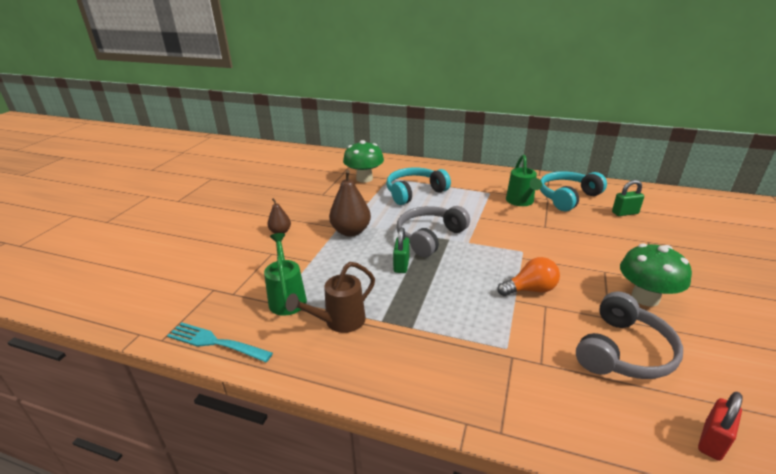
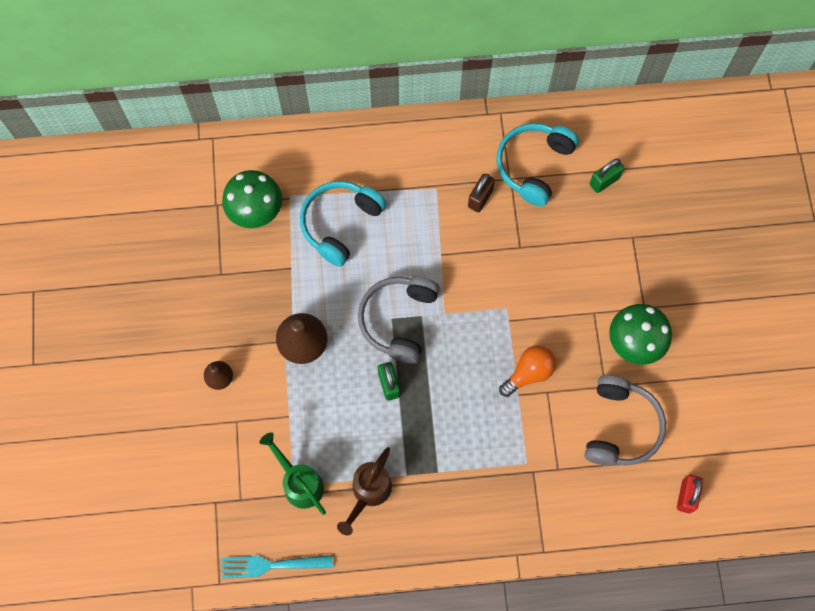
camera: 25 degrees left, 40 degrees up
green watering can [506,155,542,206] -> brown padlock [468,174,495,212]

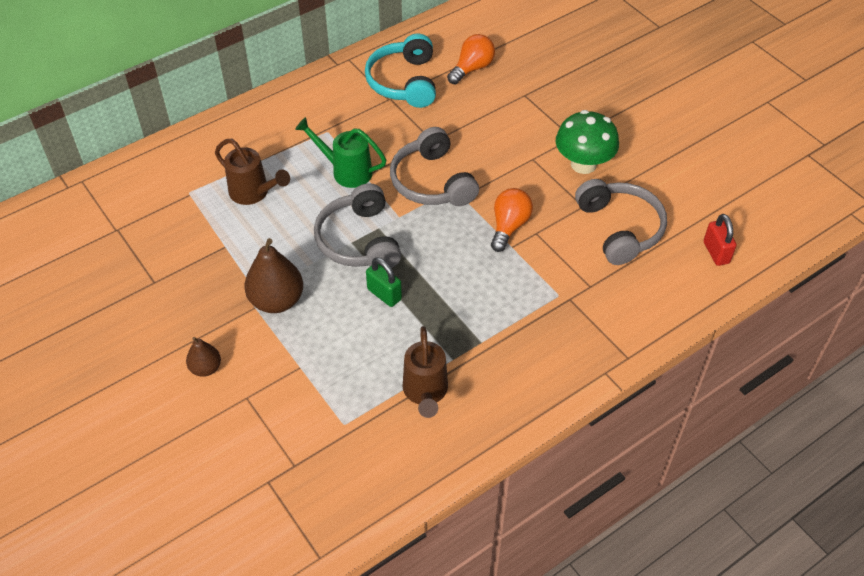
camera: 30 degrees left, 20 degrees down
turquoise fork [221,555,333,579] -> none
green mushroom [222,170,282,228] -> none
green watering can [259,432,326,515] -> green watering can moved to [295,117,386,188]
turquoise headphones [300,181,387,267] -> brown watering can [215,139,290,205]
brown padlock [468,174,495,212] -> none
green padlock [590,158,624,193] -> orange light bulb [447,34,495,84]
none -> grey headphones [390,127,479,206]

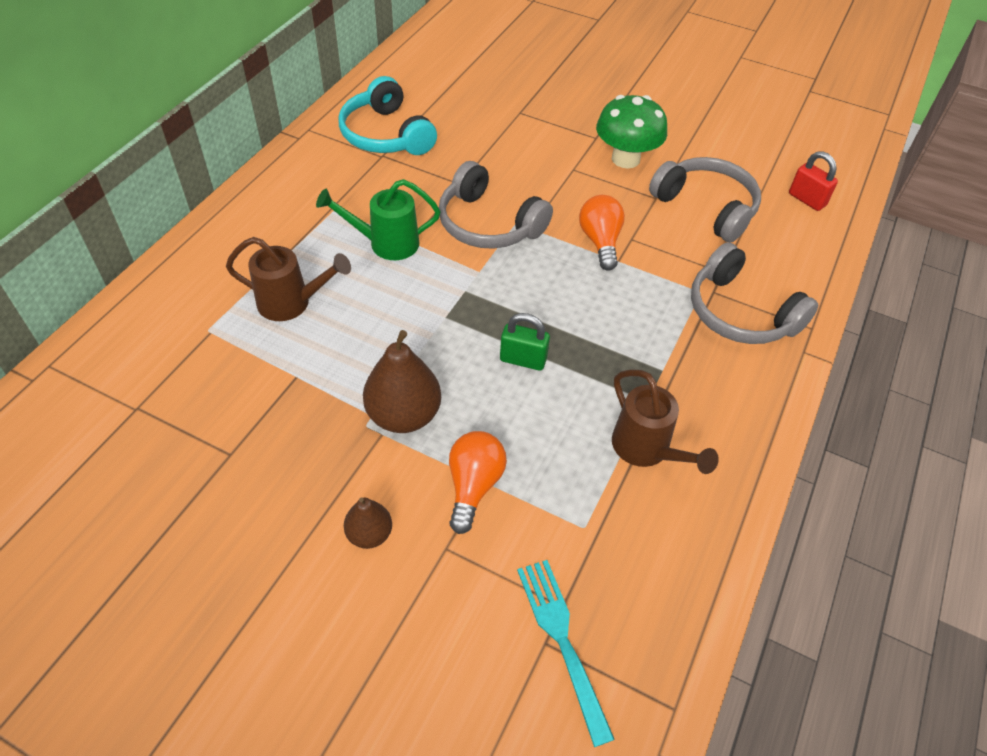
camera: 30 degrees left, 0 degrees up
grey headphones [314,183,401,268] -> grey headphones moved to [691,242,818,344]
orange light bulb [447,34,495,84] -> orange light bulb moved to [449,431,507,534]
none -> turquoise fork [517,560,615,747]

